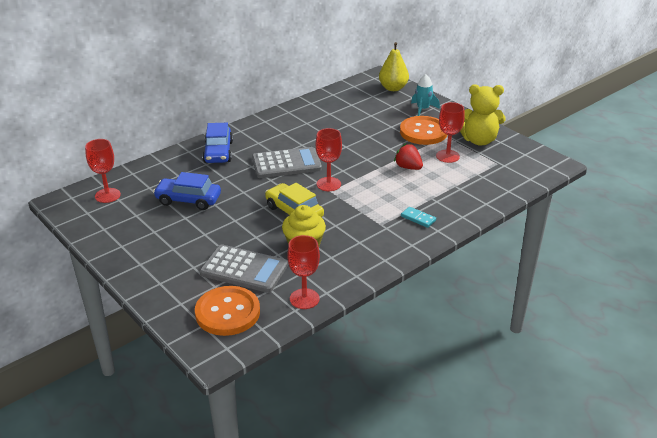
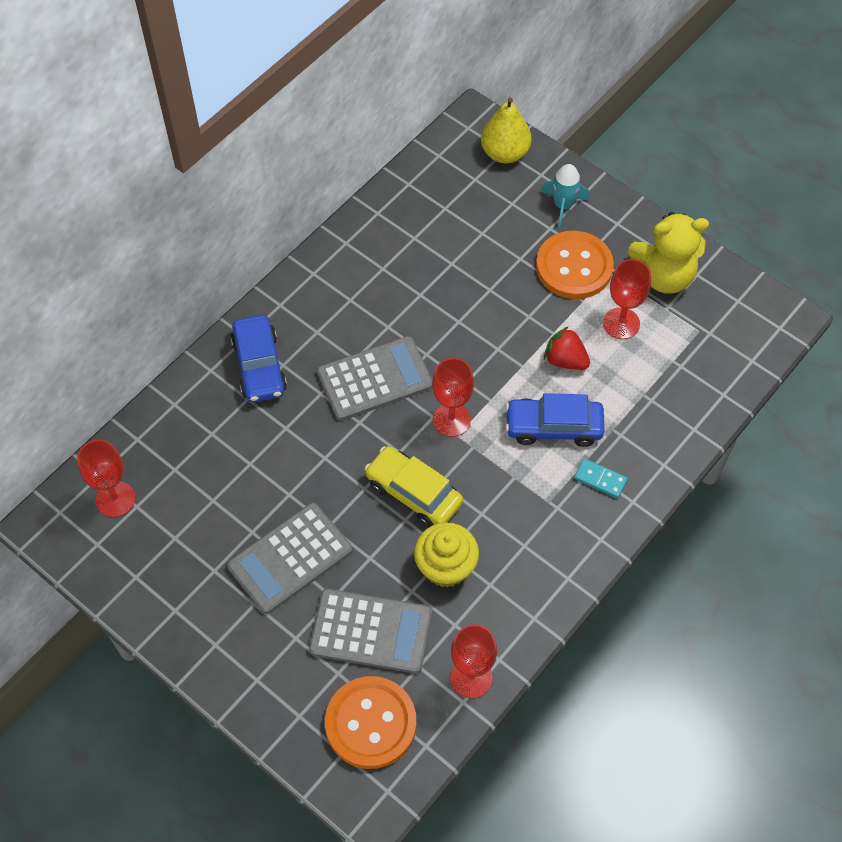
camera: 10 degrees left, 25 degrees up
blue car [153,172,221,210] -> blue car moved to [505,393,604,447]
none -> grey calculator [227,503,352,614]

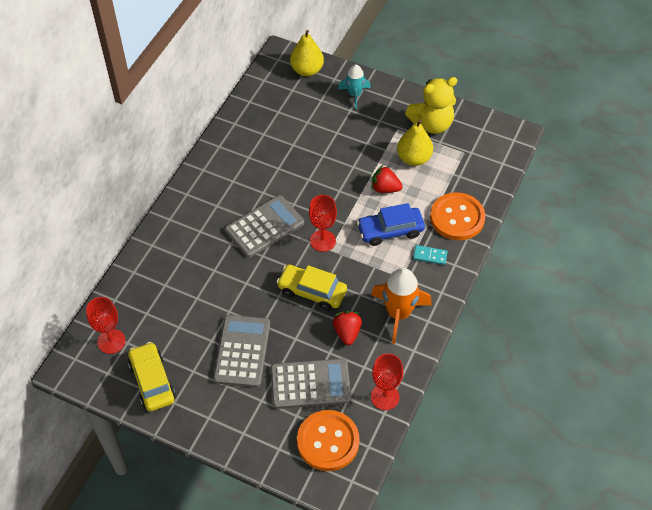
camera: 15 degrees left, 5 degrees down
grey calculator [227,503,352,614] -> grey calculator turned 150 degrees clockwise [213,315,270,387]
blue car [231,315,287,402] -> none
yellow cupcake [414,522,479,588] -> red strawberry [333,311,362,345]
orange button [536,231,614,299] -> orange button moved to [430,192,485,240]
red goblet [603,259,651,339] -> yellow pear [397,120,433,166]
none -> yellow car [128,342,175,411]
none -> orange rocket [371,268,432,344]

